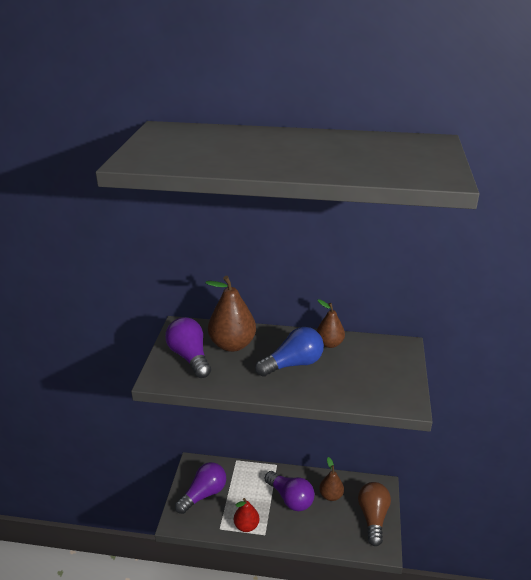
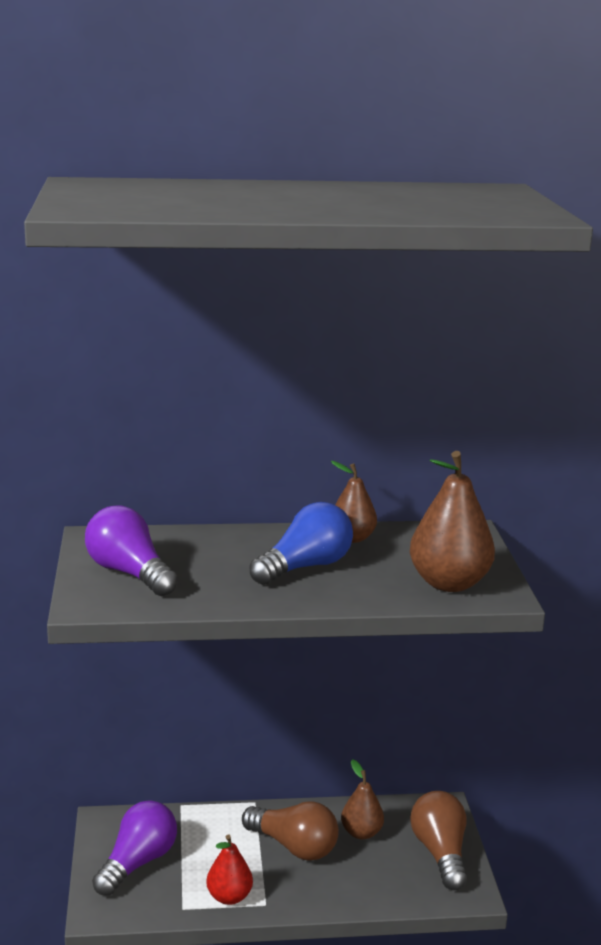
camera: 15 degrees left, 10 degrees down
brown pear [206,276,256,352] -> brown pear moved to [410,451,495,592]
purple light bulb [265,471,314,511] -> brown light bulb [242,801,339,861]

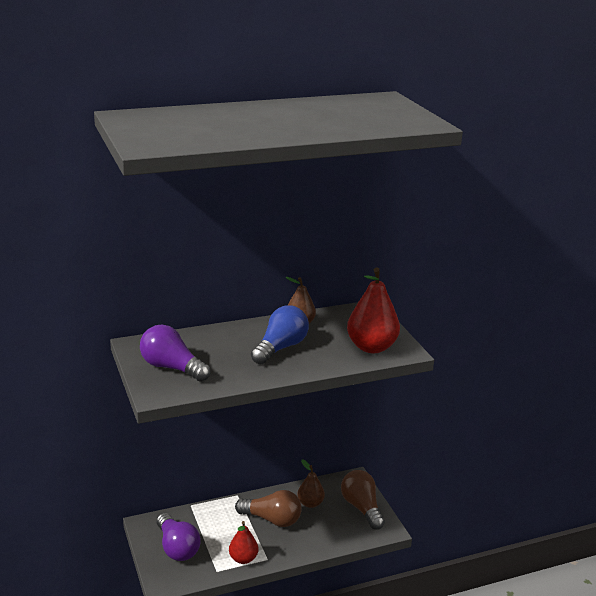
camera: 15 degrees left, 5 degrees up
purple light bulb [92,800,177,896] -> purple light bulb turned 135 degrees clockwise [157,513,201,561]
brown pear [410,451,495,592] -> red pear [347,268,400,353]

